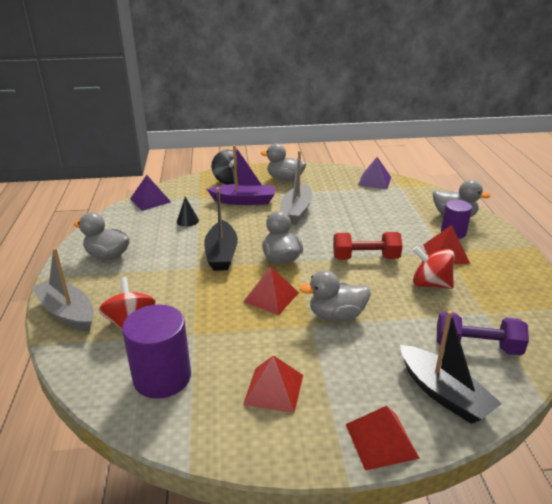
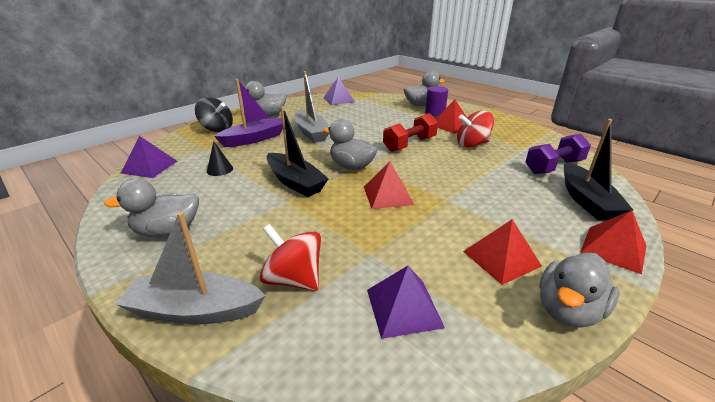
camera: 40 degrees left, 0 degrees up
purple cylinder [122,304,191,399] -> purple pyramid [367,266,445,339]
grey duck [300,270,371,322] -> grey duck moved to [539,252,620,328]
black boat [400,311,502,424] -> black boat turned 75 degrees clockwise [564,119,633,221]

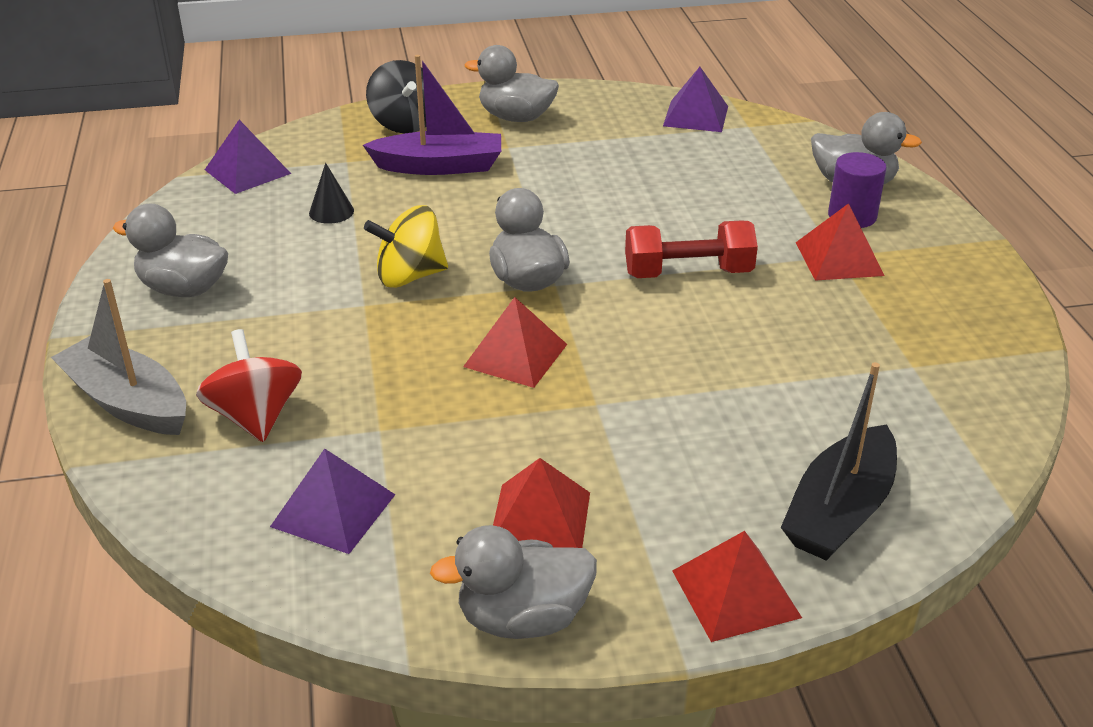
camera: 35 degrees right, 5 degrees up
black boat [266,106,329,197] -> yellow spinning top [364,205,448,288]
grey boat [295,71,329,143] -> none
red spinning top [457,110,494,148] -> none
purple dumbbell [525,134,591,174] -> none

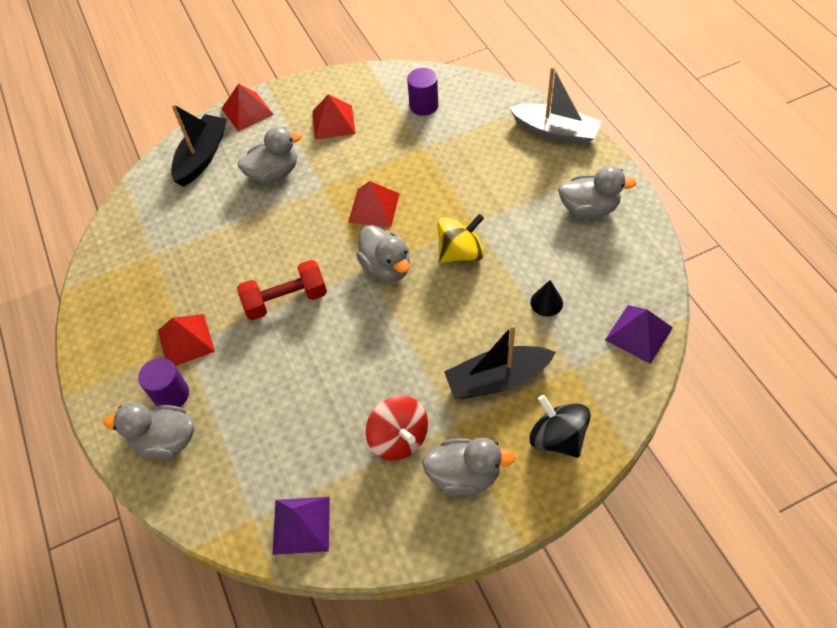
camera: 170 degrees right, 20 degrees up
red spinning top [196,329,302,442] -> red spinning top moved to [366,396,428,461]
purple pyramid [270,449,396,554] -> purple cylinder [407,68,438,116]
purple boat [363,55,501,175] -> black boat [444,324,556,399]
grey duck [430,525,597,639] -> grey duck moved to [238,127,302,184]

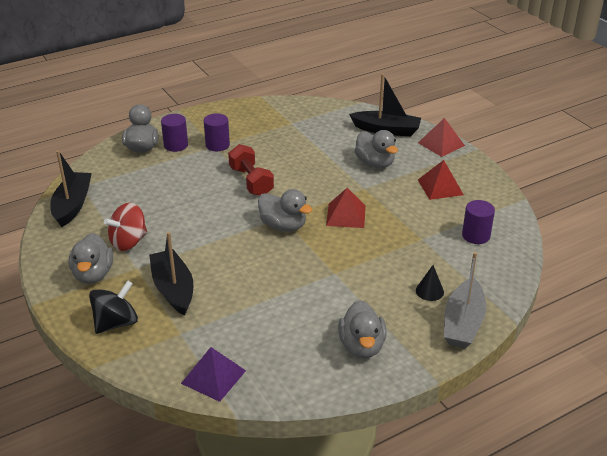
camera: 80 degrees right, 20 degrees down
red pyramid [158,314,215,366] -> purple cylinder [204,113,230,151]
purple pyramid [272,497,330,555] -> black boat [50,150,92,227]
grey duck [356,225,410,282] -> grey duck turned 105 degrees counterclockwise [258,189,312,232]
yellow spinning top [437,214,484,263] -> none
black cone [530,280,563,317] -> black cone moved to [416,265,444,301]

